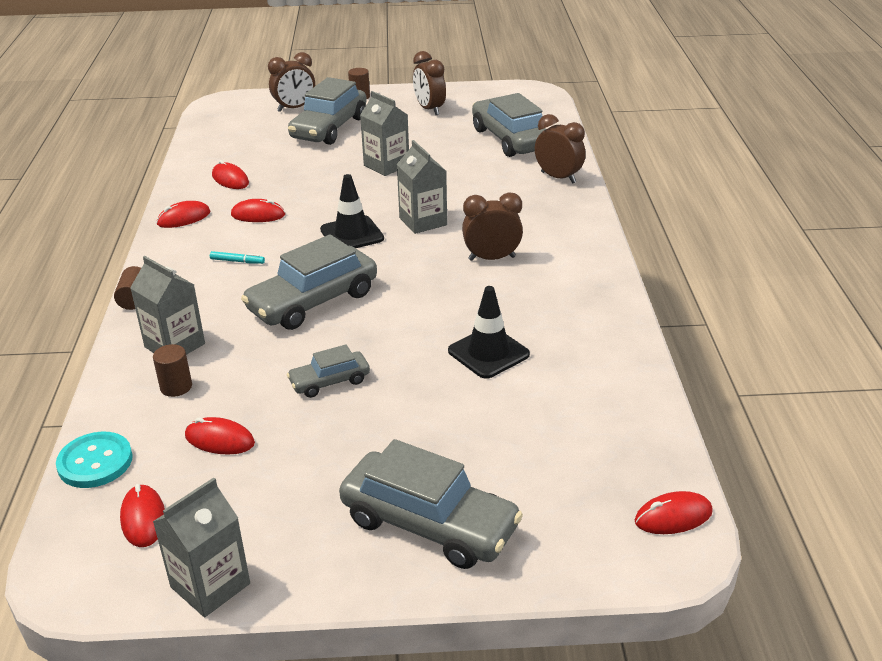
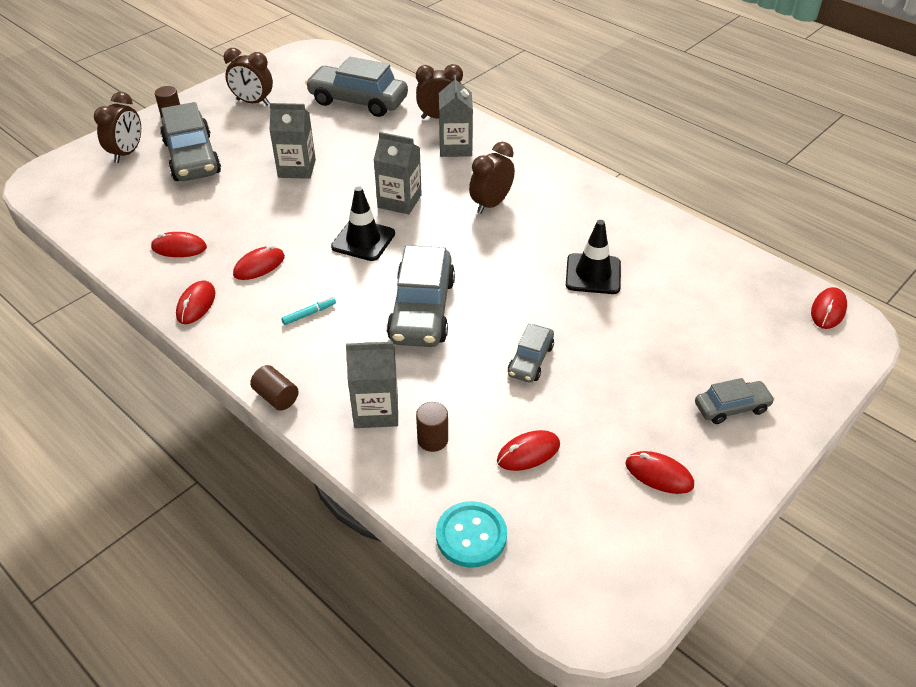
camera: 45 degrees left, 10 degrees up
red mouse [120,484,165,547] -> red mouse moved to [625,451,694,494]
grey carton [153,478,250,617] -> grey carton moved to [439,75,473,157]
grey car [339,439,523,569] -> grey car [695,378,775,424], size x0.53

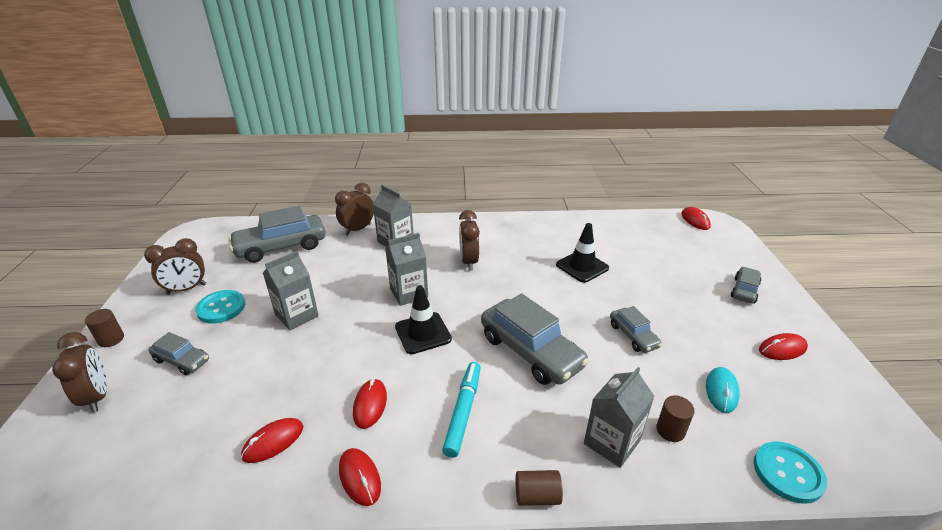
camera: 45 degrees left, 10 degrees down
grey car [160,102,221,181] -> grey car [149,332,209,375], size x0.53
turquoise marker [281,297,336,325] -> turquoise marker [442,362,481,458], size x1.93
red mouse [497,430,560,471] -> turquoise mouse [706,367,740,413]
none -> turquoise button [195,290,245,324]

